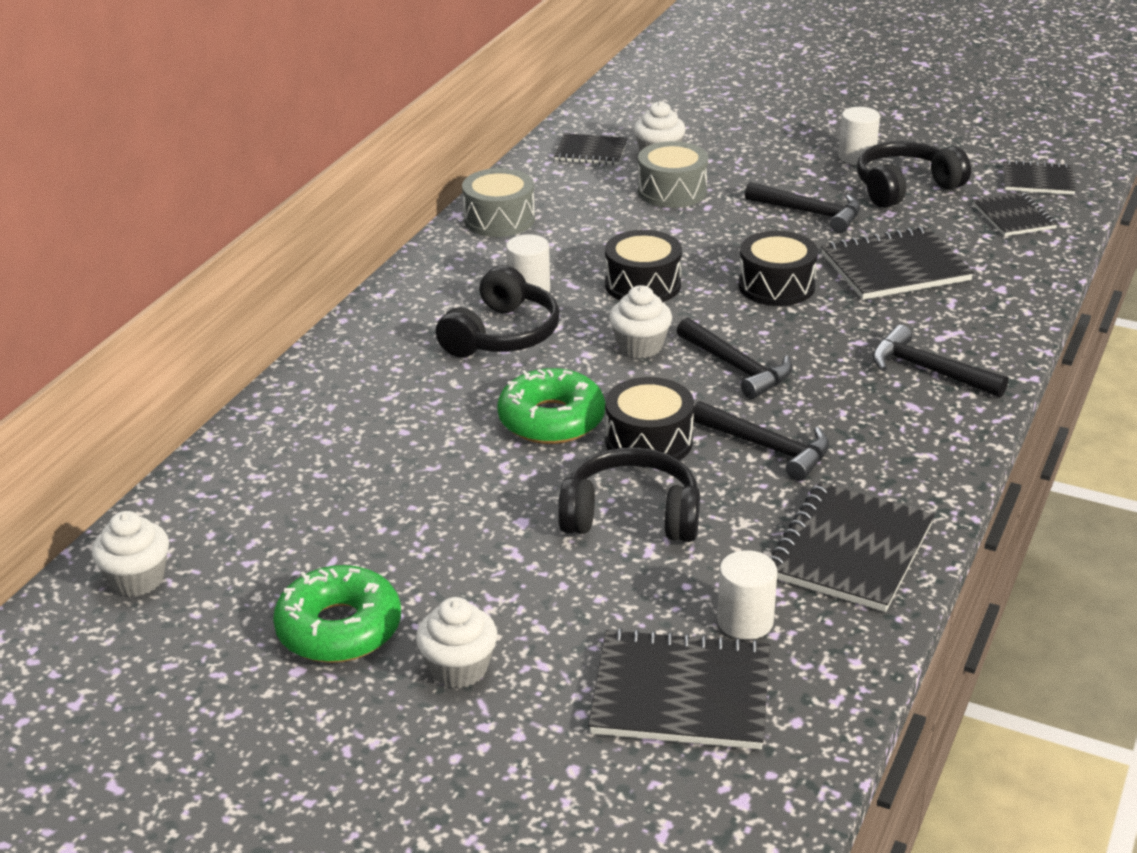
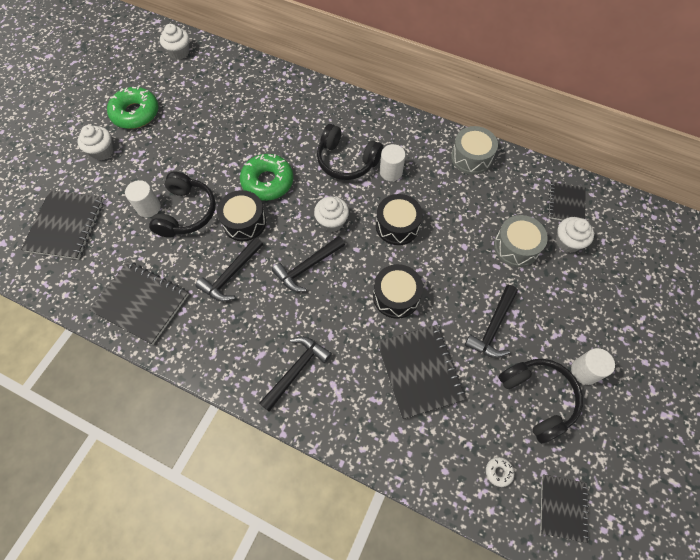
camera: 90 degrees right, 30 degrees up
white cylinder [717,550,777,640] -> white cylinder moved to [125,180,161,218]
black notebook [972,192,1058,236] -> white donut [486,457,514,487]

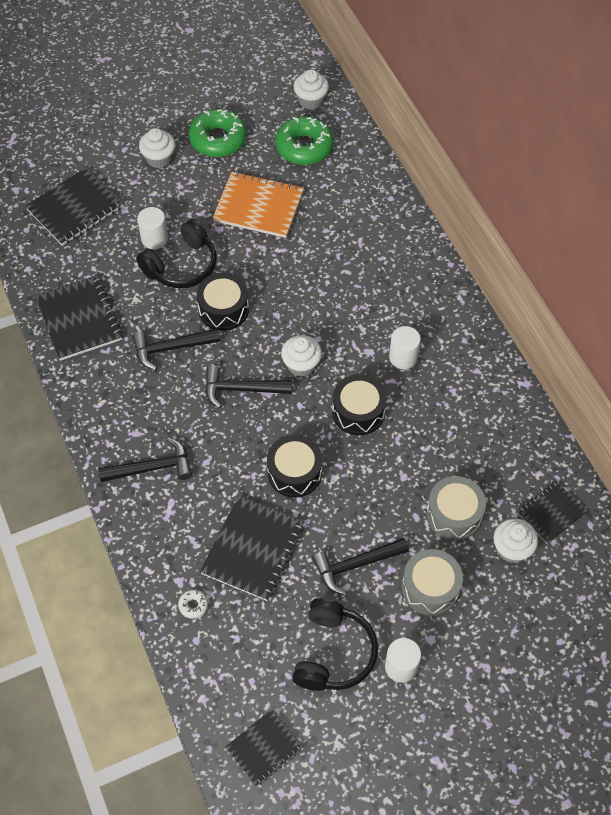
camera: 40 degrees right, 5 degrees down
green donut [240,154,294,201] -> green donut moved to [275,116,334,165]
black headphones [317,124,383,180] -> none
grey drum [451,126,498,175] -> grey drum moved to [402,549,463,616]
white donut [486,457,514,487] -> white donut moved to [178,590,208,619]
none -> orange notebook [213,172,304,238]

